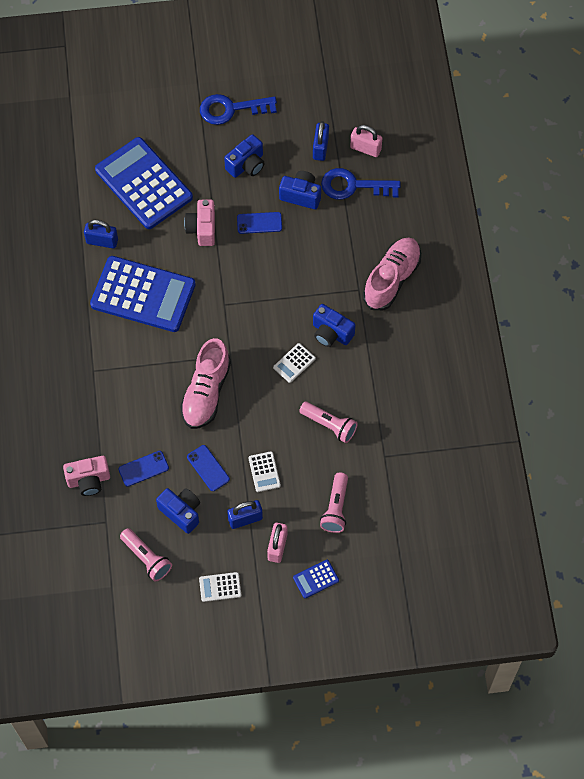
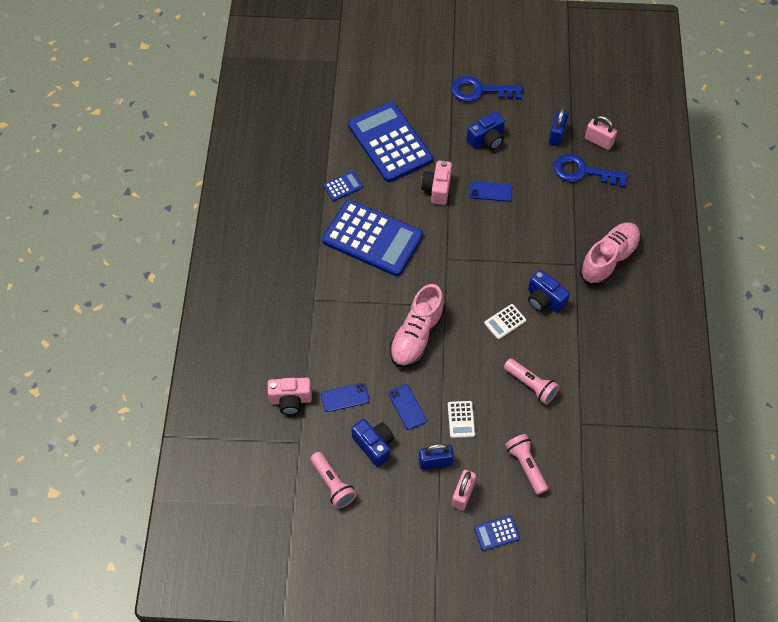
camera: 10 degrees right, 5 degrees down
blue padlock [84,220,118,249] -> blue calculator [324,171,363,201]
white calculator [199,572,241,602] -> none
blue camera [279,171,321,209] -> none
pink flashlight [320,473,348,533] -> pink flashlight turned 135 degrees clockwise [505,434,548,495]

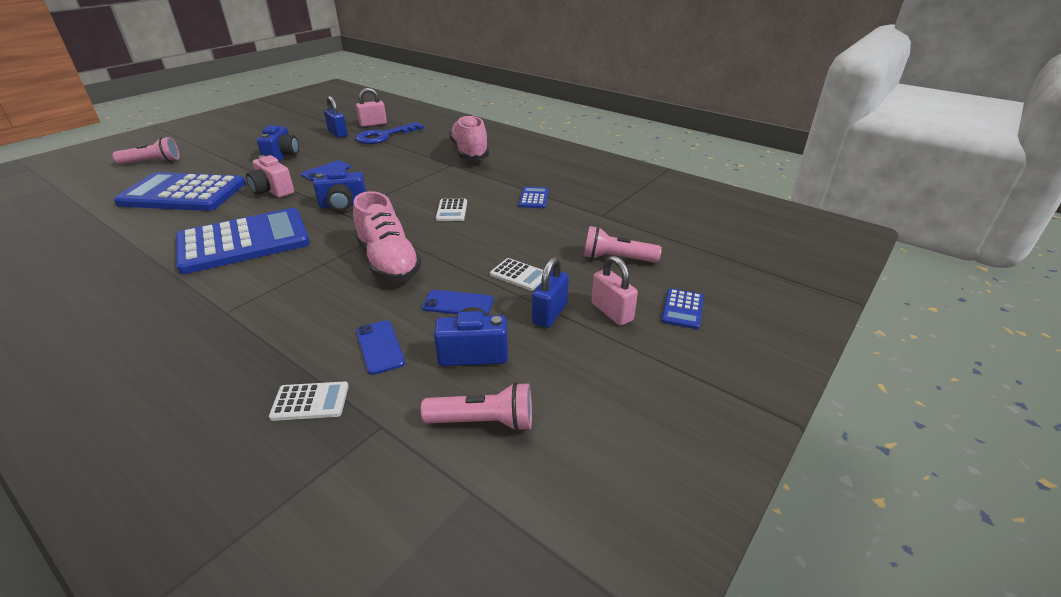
camera: 55 degrees left, 25 degrees down
pink camera [268,378,312,415] -> white calculator [269,382,349,421]
blue phone [321,383,369,412] -> blue phone turned 45 degrees counterclockwise [356,320,405,375]
blue calculator [324,171,363,201] -> blue calculator moved to [518,187,549,208]
blue key [451,76,522,102] -> none
pink flashlight [504,358,559,405] -> pink flashlight moved to [113,137,179,165]
blue camera [528,270,570,313] -> blue camera moved to [313,168,366,211]

